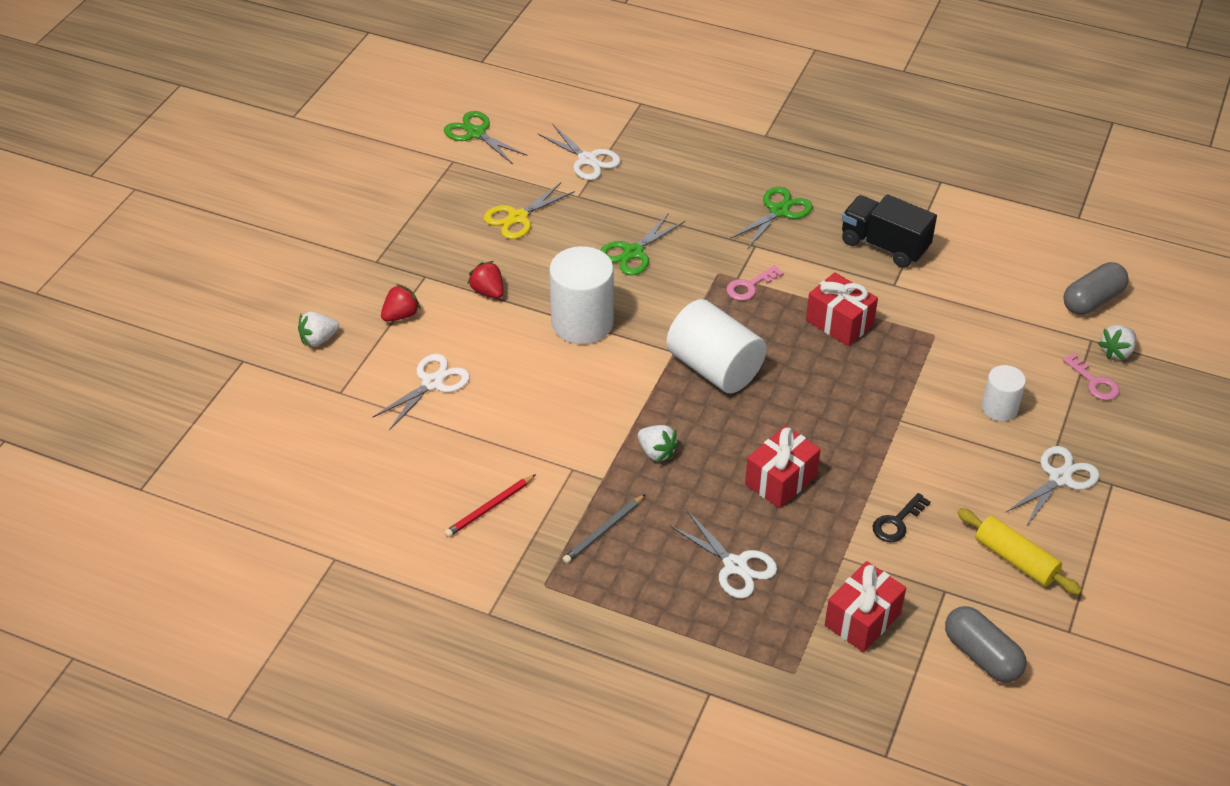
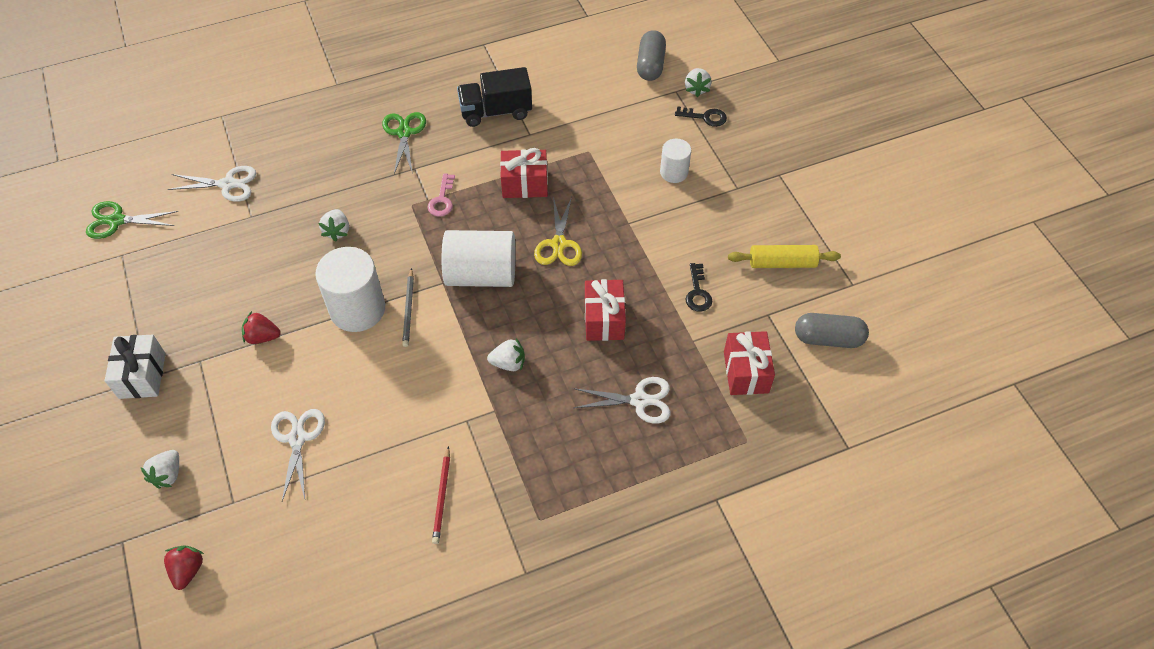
camera: 45 degrees left, 10 degrees up
red strawberry [381,284,421,322] -> red strawberry moved to [164,545,204,590]
yellow scissors [484,183,575,239] -> yellow scissors moved to [534,197,582,266]
grey pencil [563,494,646,564] -> grey pencil moved to [402,268,414,347]
green scissors [600,213,685,276] -> white strawberry [318,209,349,241]
white scissors [1005,446,1099,527] -> none
pink key [1062,353,1120,400] -> black key [675,106,727,127]
none -> white gift [105,335,166,399]

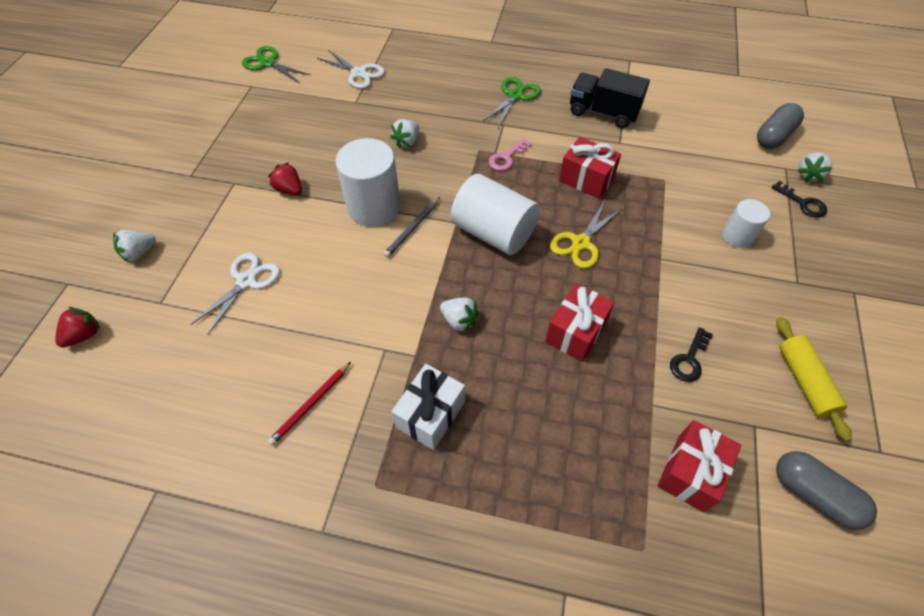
camera: 35 degrees right, 0 degrees up
white gift [105,335,166,399] -> white gift moved to [392,364,465,450]
white scissors [573,377,670,424] -> none
yellow rolling pin [728,245,841,268] -> yellow rolling pin turned 45 degrees clockwise [777,317,852,441]

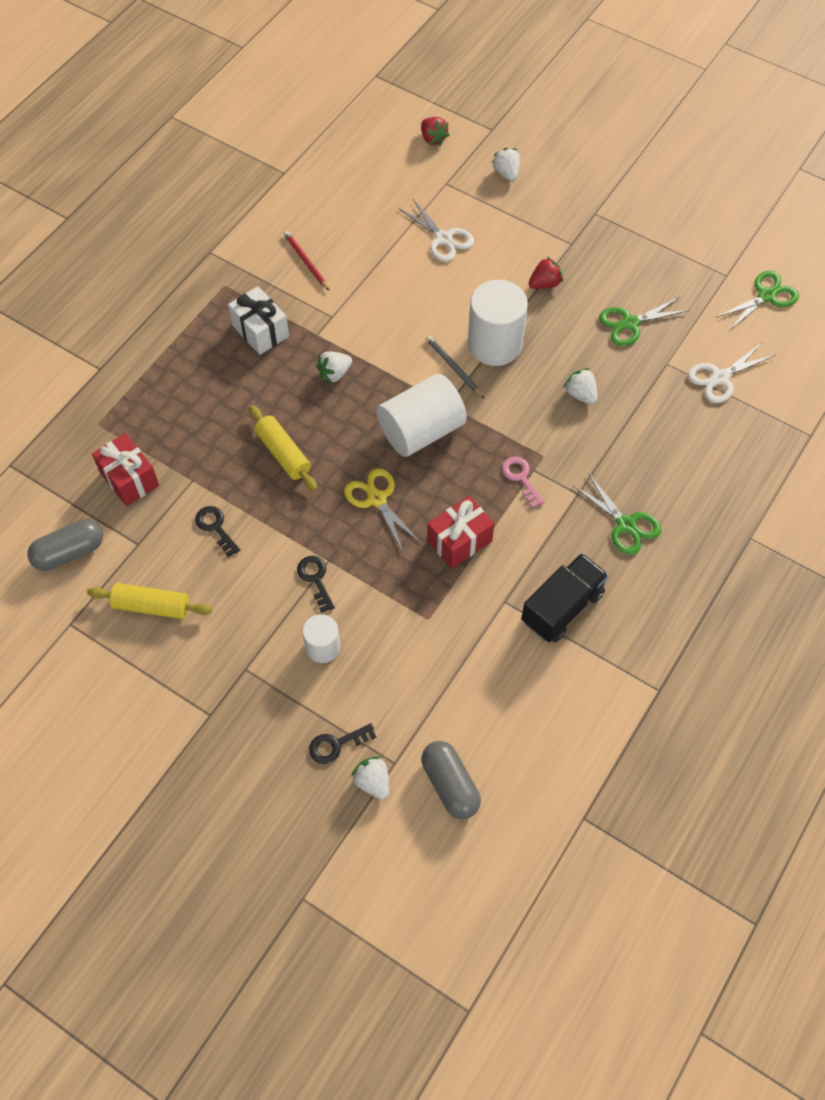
camera: 110 degrees right, 5 degrees up
red gift [545,283,614,362] -> yellow rolling pin [249,405,317,491]
none -> black key [297,556,335,613]
none -> green scissors [599,297,690,346]

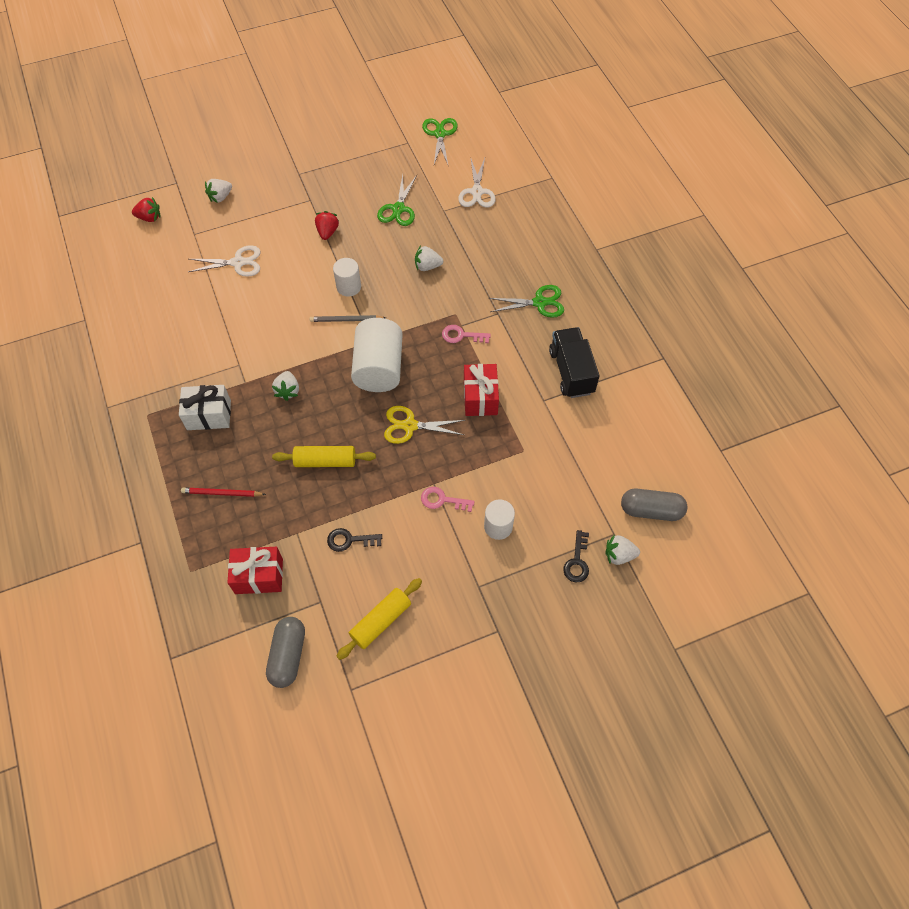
camera: 55 degrees left, 0 degrees up
red pencil [283,231,329,291] -> red pencil moved to [181,488,266,497]
black key [297,556,335,613] -> pink key [421,487,475,512]
white cylinder [468,280,528,366] -> white cylinder [333,258,361,297], size x0.56
white strawberry [492,148,520,182] -> white strawberry turned 60 degrees counterclockwise [205,179,232,203]

